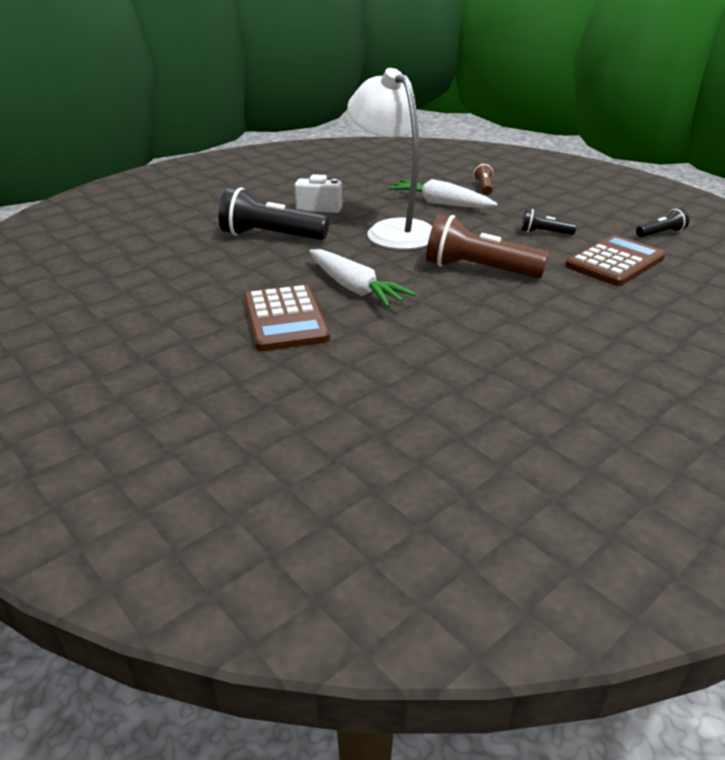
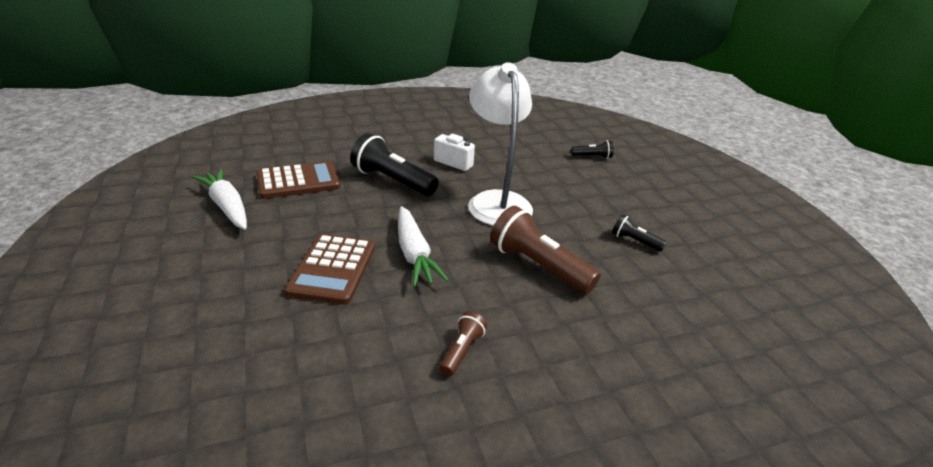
camera: 20 degrees right, 0 degrees up
white carrot [388,179,498,208] -> white carrot moved to [192,169,247,229]
brown flashlight [473,163,493,195] -> brown flashlight moved to [439,311,487,376]
brown calculator [565,235,666,286] -> brown calculator moved to [256,161,340,199]
black flashlight [636,208,689,238] -> black flashlight moved to [571,140,614,159]

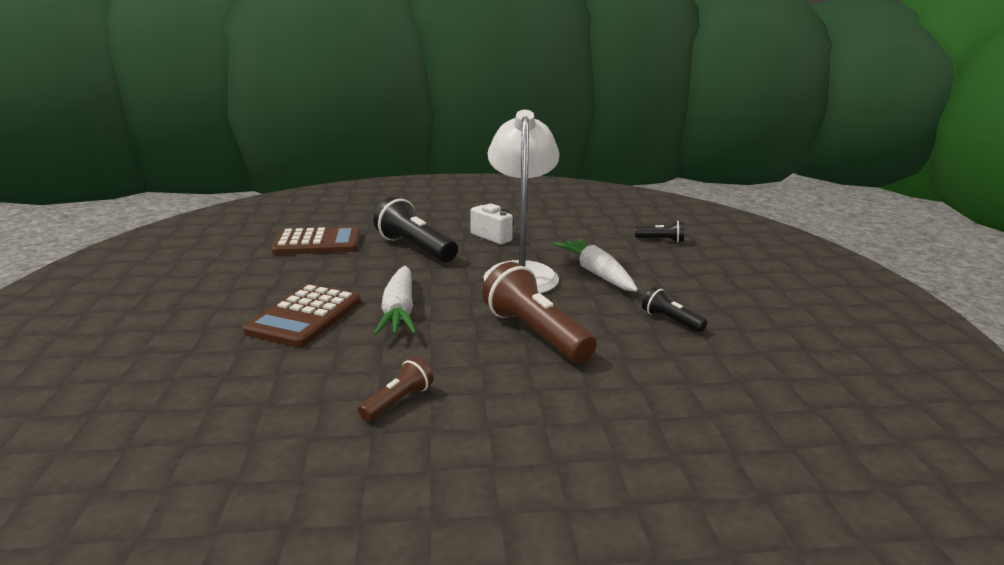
camera: 15 degrees right, 10 degrees down
white carrot [192,169,247,229] -> white carrot moved to [553,239,638,291]

